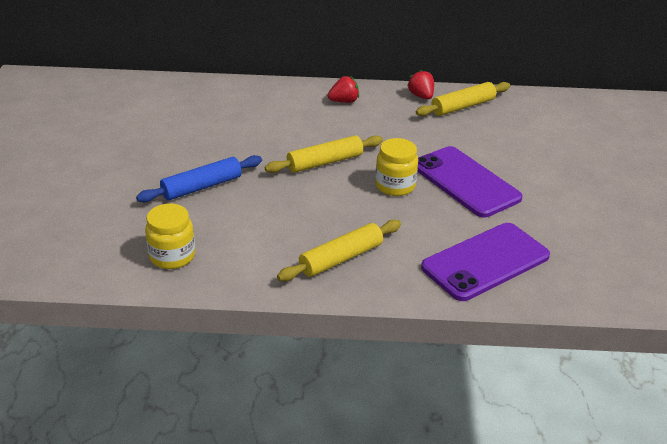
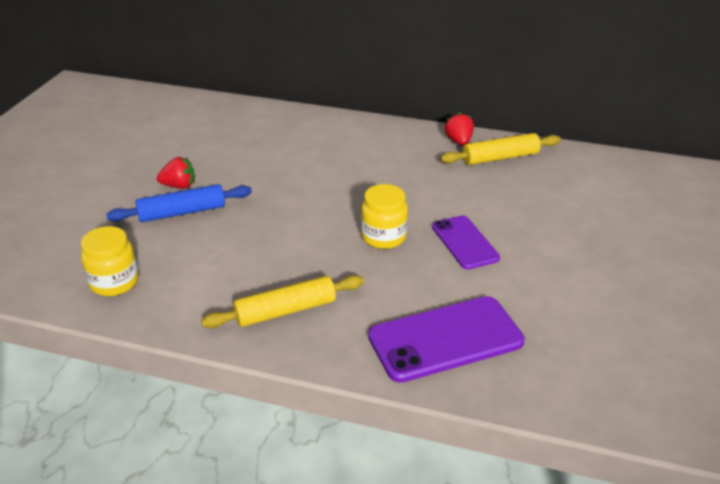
camera: 15 degrees right, 0 degrees up
yellow rolling pin [265,135,383,173] -> none
red strawberry [328,76,359,103] -> red strawberry moved to [157,157,195,189]
purple phone [418,146,523,217] -> purple phone [432,215,500,269], size x0.63

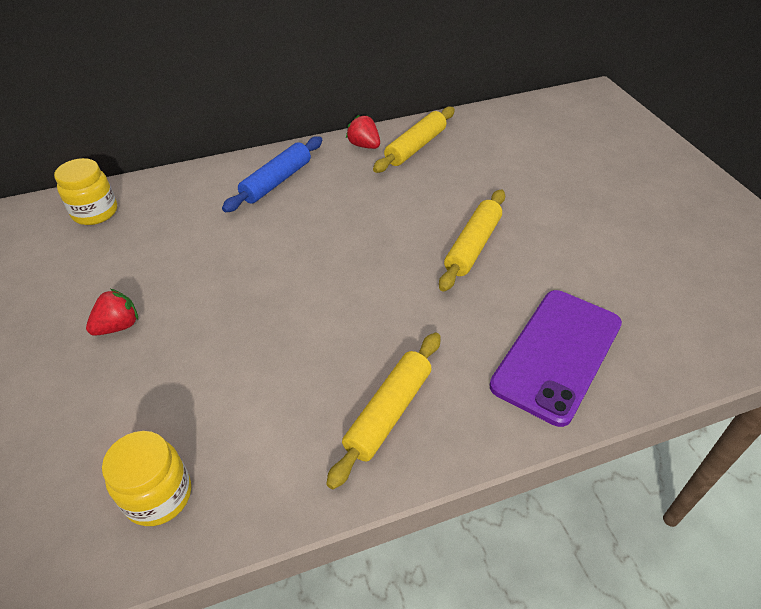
camera: 35 degrees left, 10 degrees up
blue rolling pin [106,184,252,222] -> blue rolling pin moved to [222,136,322,212]
yellow jar [361,184,408,249] -> yellow jar moved to [54,158,117,225]
purple phone [432,215,500,269] -> yellow rolling pin [439,190,505,292]

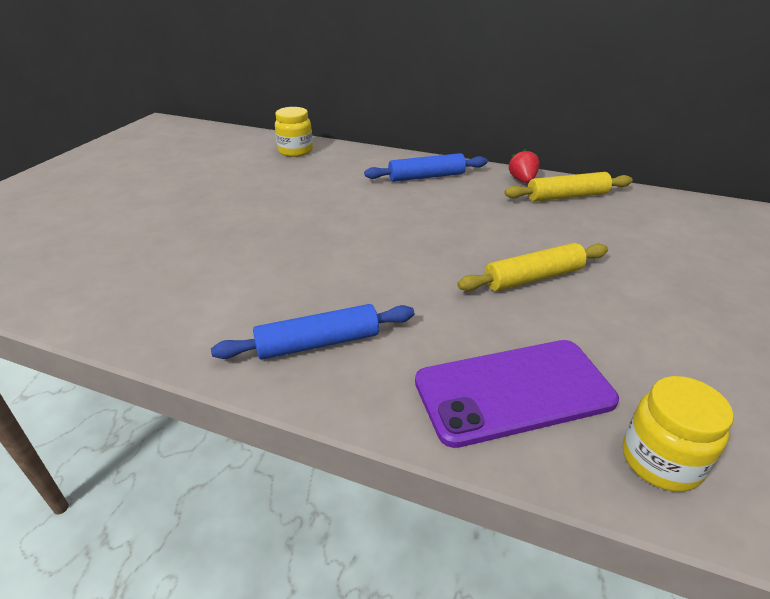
camera: 40 degrees right, 10 degrees down
red strawberry [86,289,138,336] -> none
yellow jar [102,431,191,526] -> yellow jar moved to [623,376,734,492]
yellow rolling pin [326,333,441,489] -> blue rolling pin [211,304,414,360]

